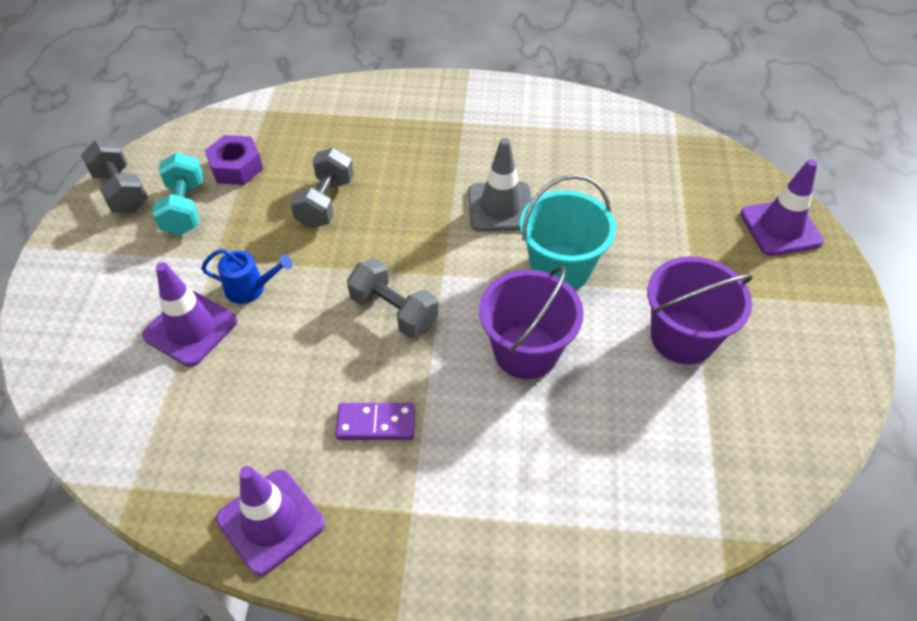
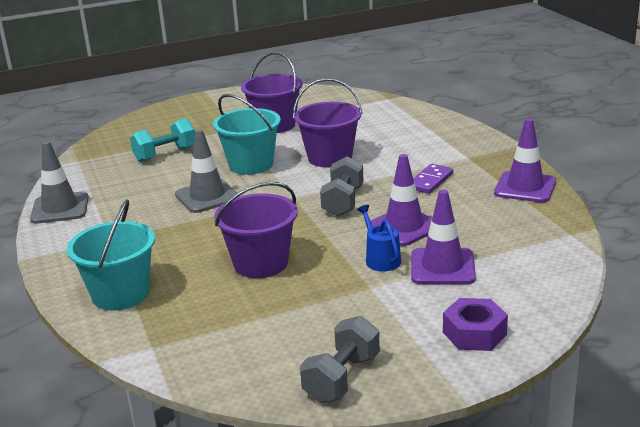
camera: 115 degrees left, 25 degrees down
turquoise dumbbell [152,152,203,235] -> turquoise dumbbell moved to [130,118,195,162]
purple nut [205,135,263,185] -> purple nut moved to [443,298,508,351]
grey dumbbell [290,148,354,228] -> purple bucket [214,182,298,278]
purple domino [335,403,415,440] -> purple domino turned 60 degrees clockwise [413,164,453,194]
purple traffic cone [740,159,824,256] -> purple traffic cone moved to [371,154,432,246]
none -> grey traffic cone [30,141,89,224]
none -> turquoise bucket [67,200,155,311]

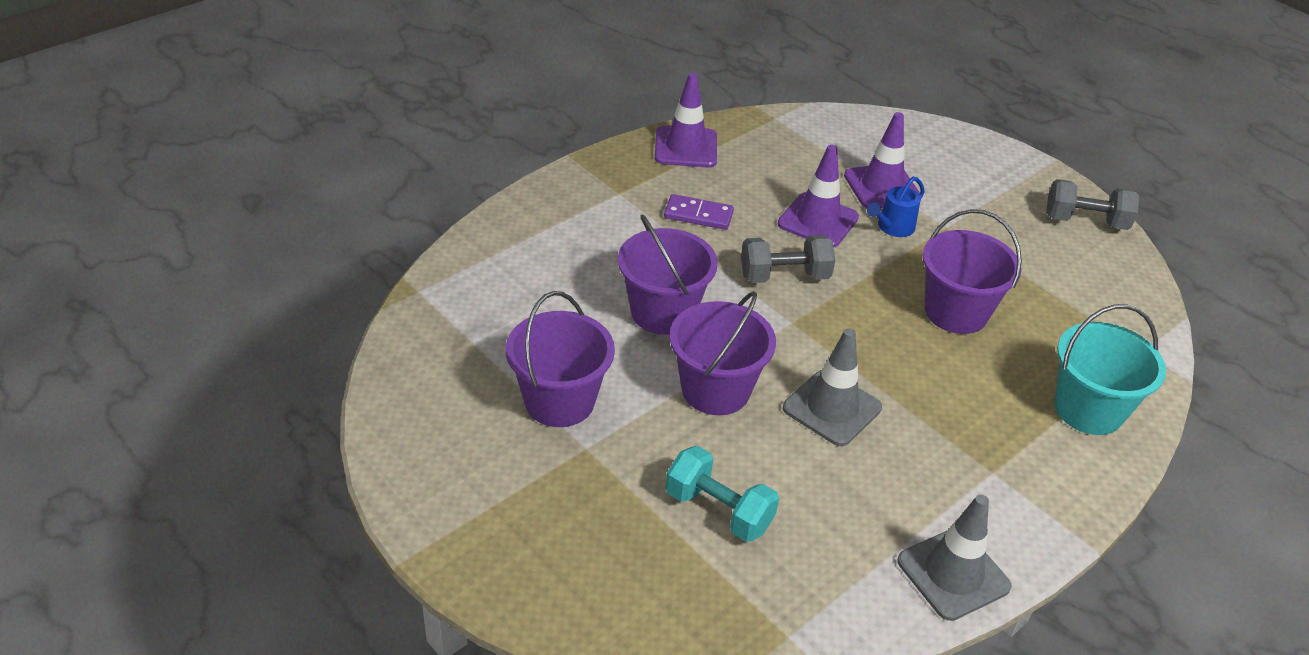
camera: 115 degrees left, 15 degrees up
turquoise bucket [213,94,281,175] -> purple bucket [670,291,776,415]
purple nut [443,298,508,351] -> none

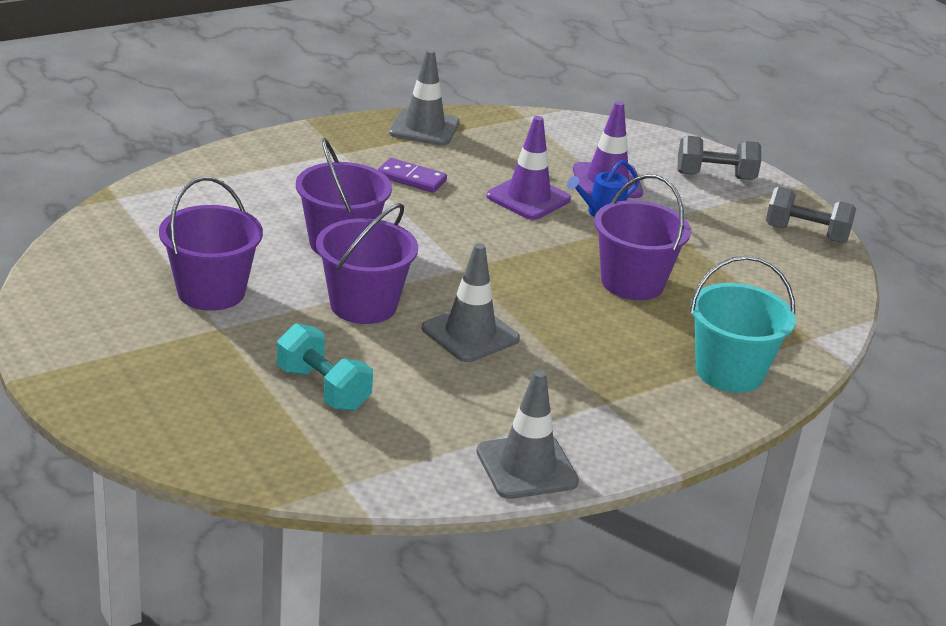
camera: 10 degrees right, 10 degrees down
purple traffic cone [655,73,717,167] -> grey traffic cone [389,49,459,146]
grey dumbbell [741,235,835,283] -> grey dumbbell moved to [678,136,761,180]

